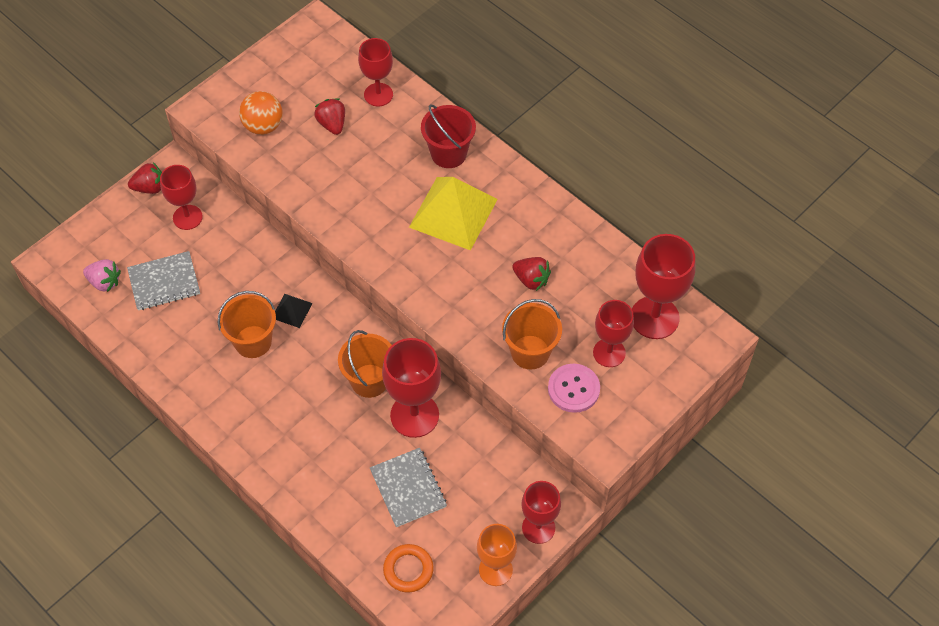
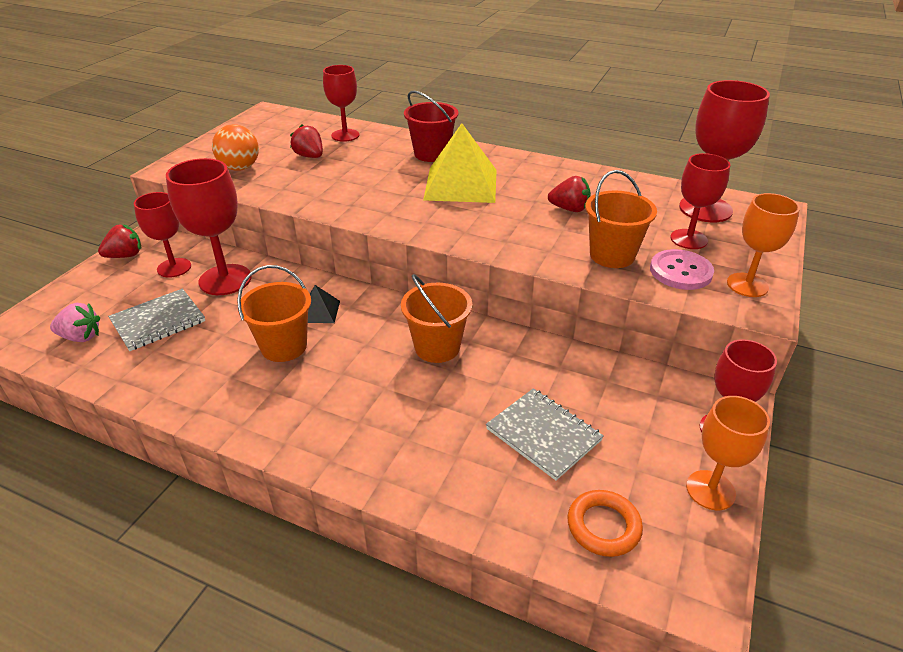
camera: 20 degrees left, 20 degrees down
red goblet [382,338,441,438] -> red goblet moved to [166,158,252,295]
none -> orange goblet [727,193,800,297]

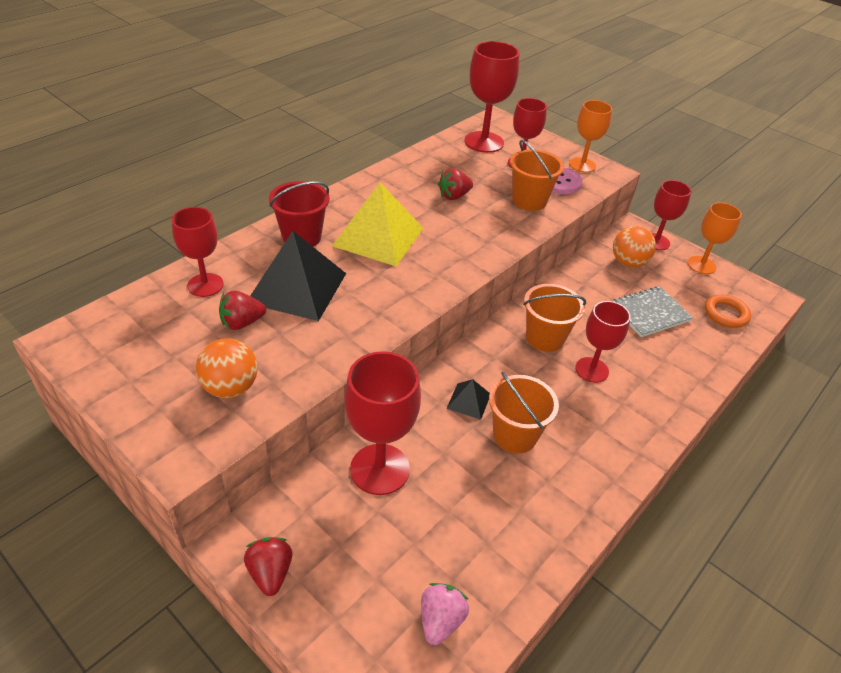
camera: 75 degrees left, 5 degrees up
grey notebook [108,288,205,351] -> none
red goblet [134,192,191,278] -> red goblet moved to [575,301,631,383]
red strawberry [548,176,591,212] -> red strawberry turned 150 degrees counterclockwise [438,168,473,200]
none -> black pyramid [250,231,346,321]
none -> orange ball [613,226,656,267]

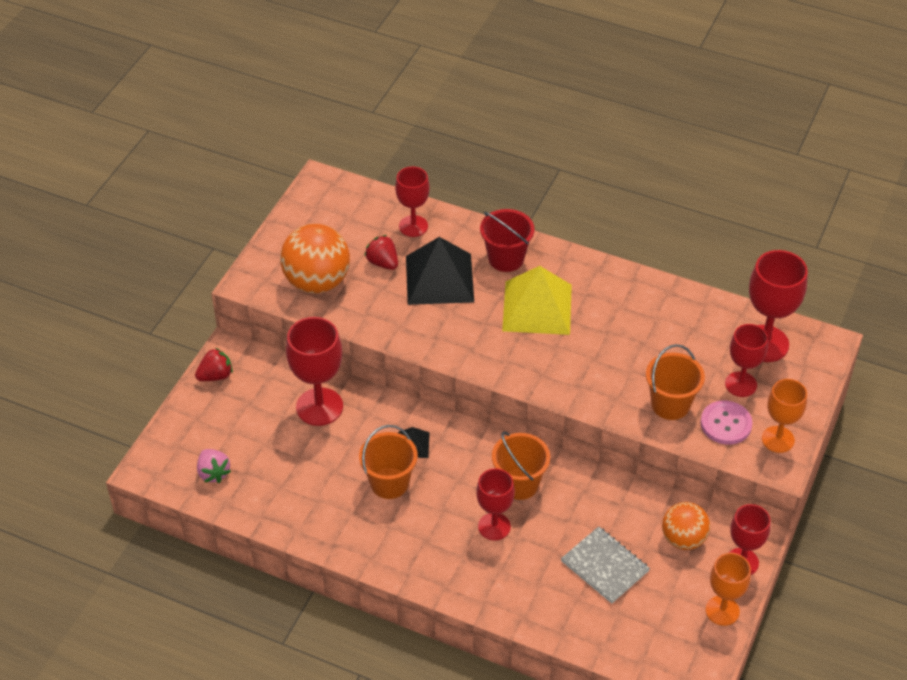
camera: 75 degrees right, 5 degrees up
orange ball [196,338,258,398] -> orange ball [280,224,350,294], size x1.58
pink strawberry [421,583,469,645] -> pink strawberry turned 60 degrees clockwise [197,449,231,483]
red strawberry [438,168,473,200] -> none
orange ring [705,294,751,328] -> none

